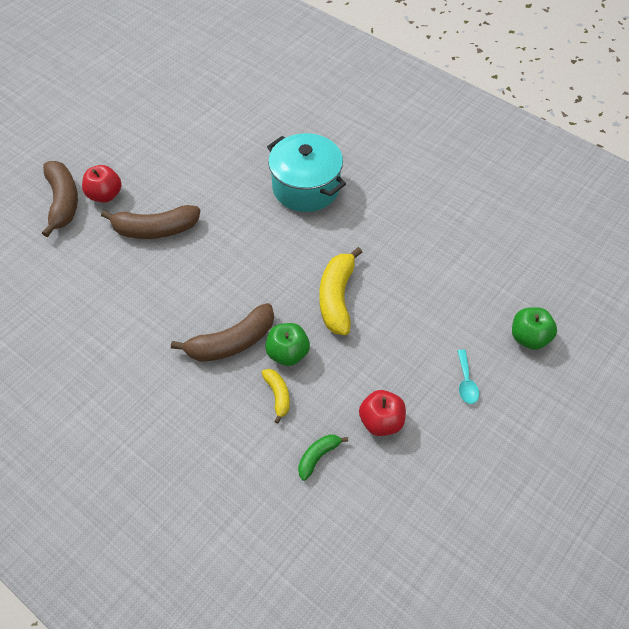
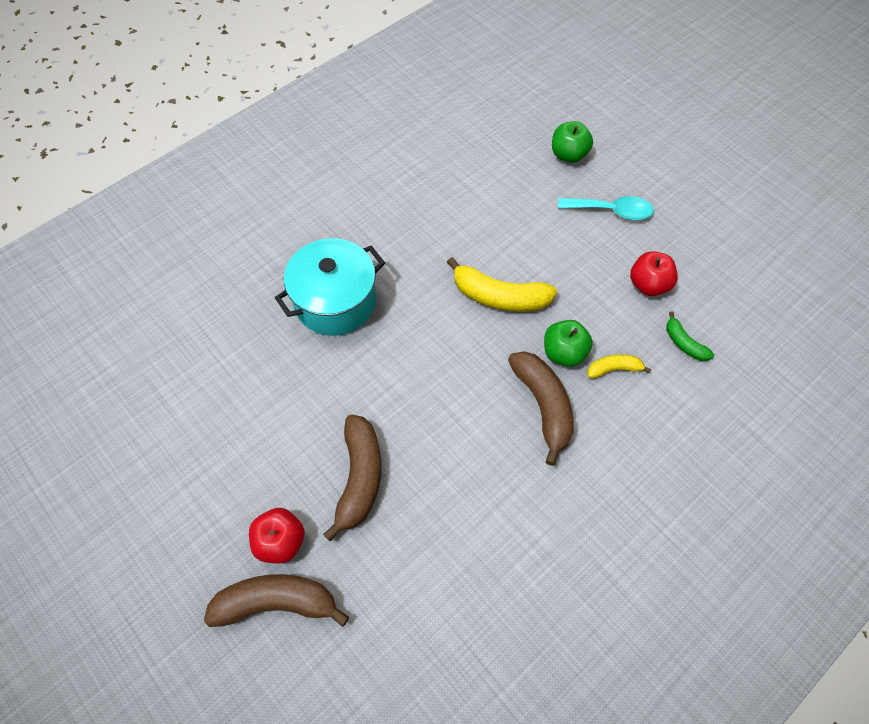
camera: 80 degrees left, 5 degrees up
turquoise spoon [457,349,479,404] -> turquoise spoon [558,196,654,220], size x1.58

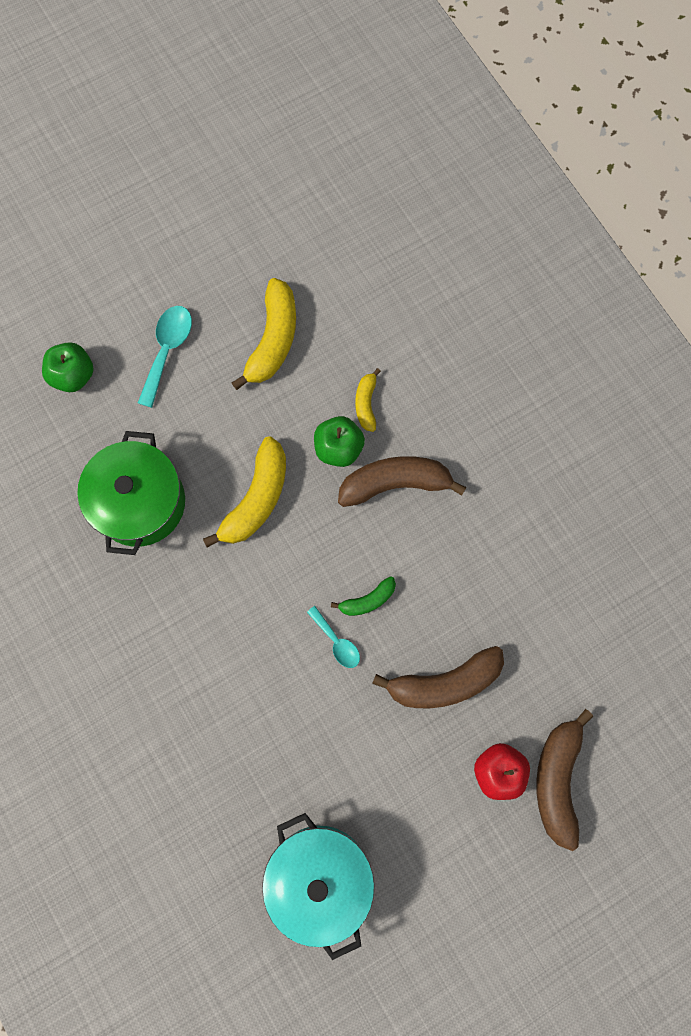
camera: 80 degrees left, 15 degrees up
turquoise pot [275,238,385,336] -> turquoise pot moved to [262,813,375,960]
brown banana [323,414,381,542] -> brown banana turned 150 degrees clockwise [372,646,504,708]
red apple [630,251,678,296] -> yellow banana [232,278,296,390]
green banana [666,311,714,361] -> green banana moved to [331,576,396,616]
none -> green pot [77,431,185,555]
none -> turquoise spoon [307,606,360,668]

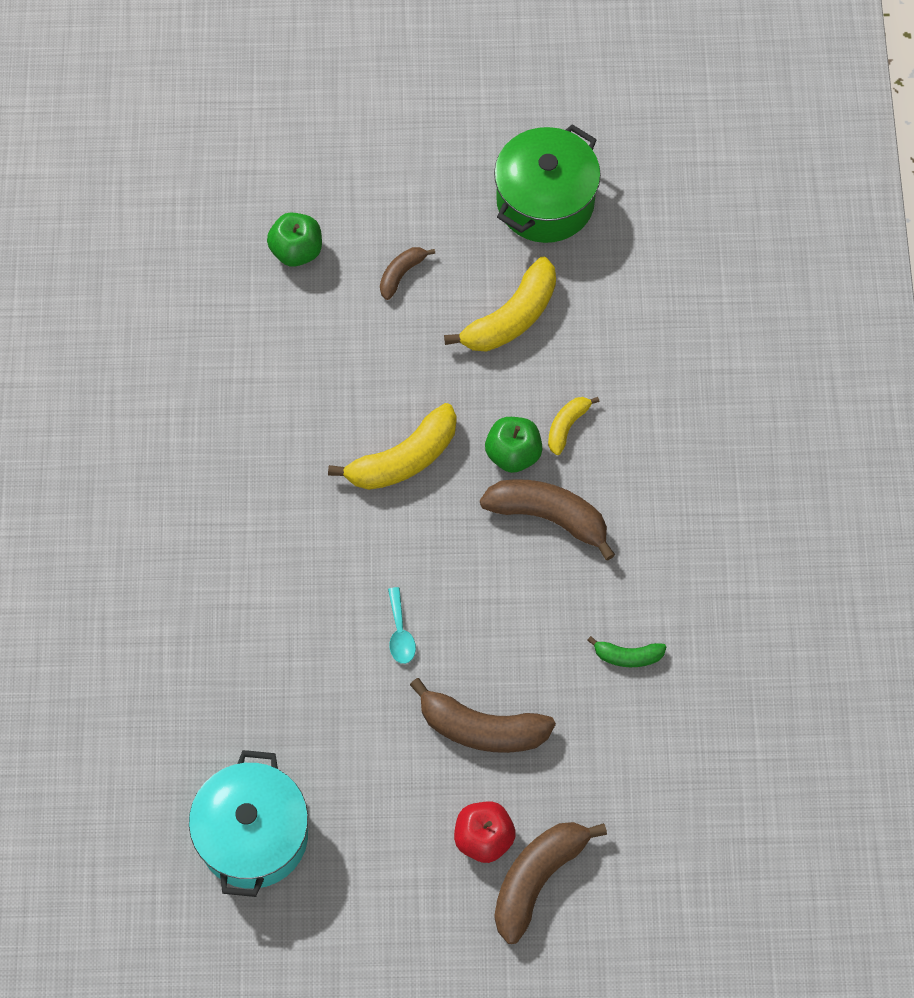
camera: 30 degrees right, 10 degrees down
green pot [77,431,185,555] -> green pot moved to [494,124,601,243]
turquoise spoon [138,306,192,408] -> brown banana [380,247,435,300]
green banana [331,576,396,616] -> green banana moved to [587,636,666,667]

